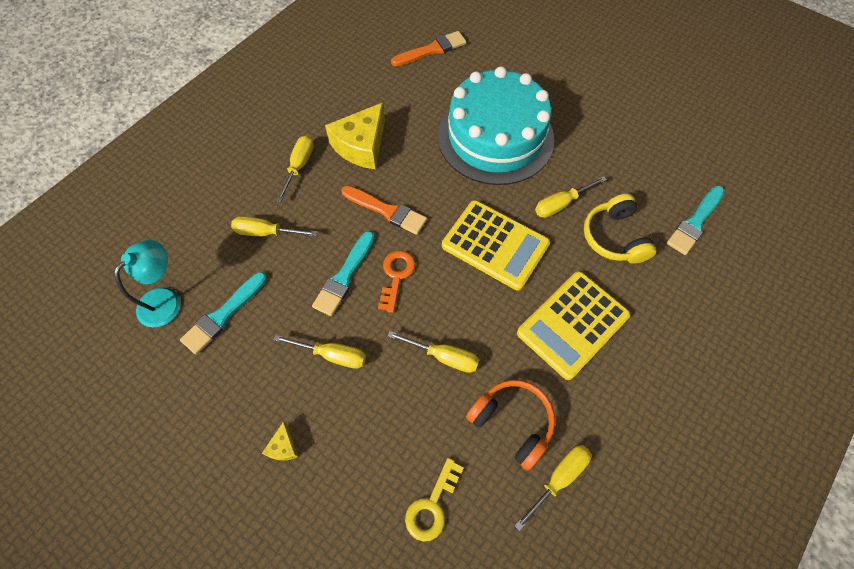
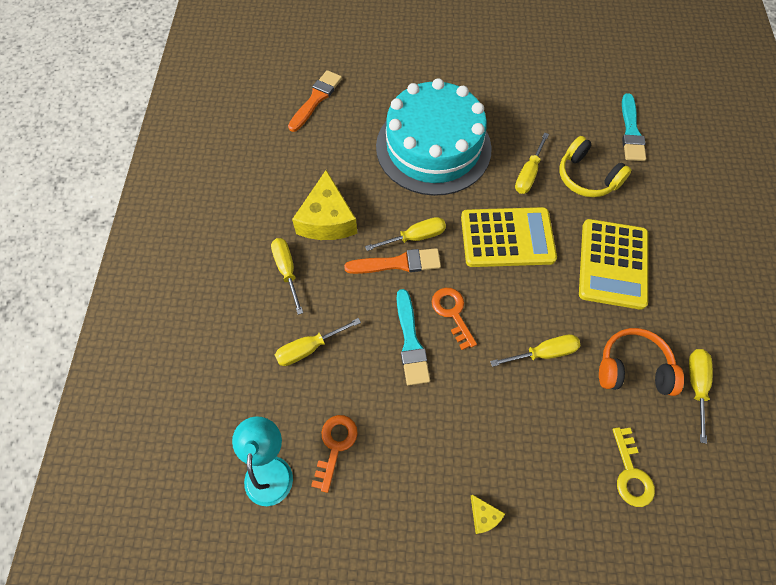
camera: 35 degrees left, 0 degrees up
turquoise brush [180,272,267,354] -> orange key [311,415,358,493]
yellow screwdriver [274,335,366,369] -> yellow screwdriver moved to [365,217,446,251]

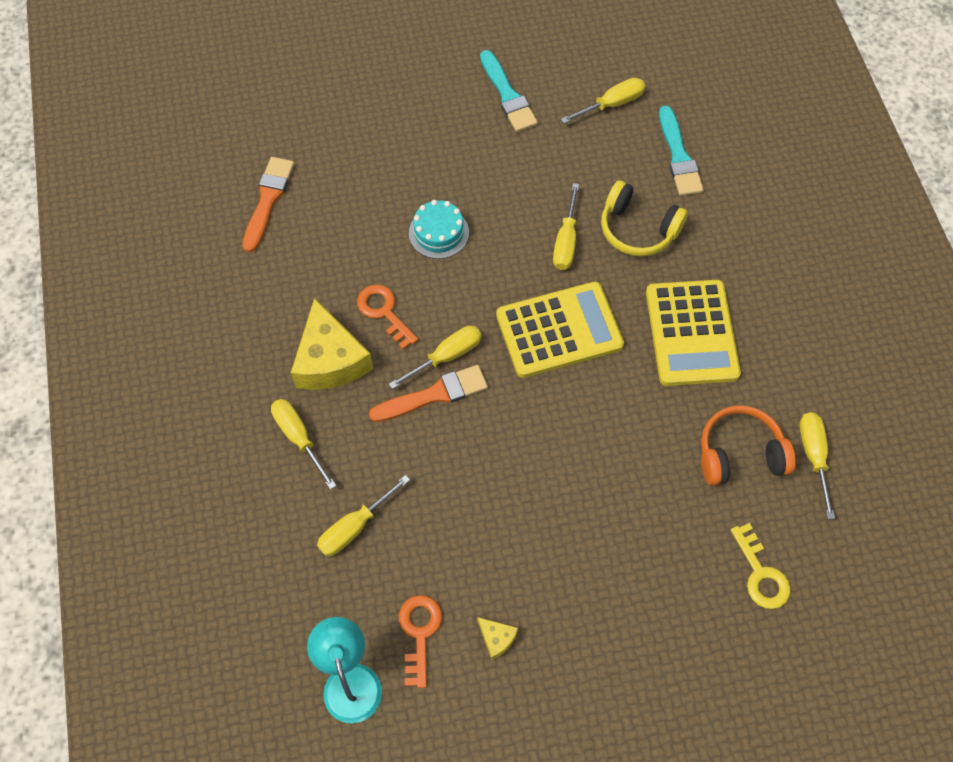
camera: 15 degrees left, 0 degrees up
turquoise cake [376,78,492,196] -> turquoise cake [409,200,469,259], size x0.40
turquoise brush [397,289,430,386] -> turquoise brush moved to [480,50,538,132]
orange key [432,288,477,350] -> orange key moved to [357,284,418,349]
yellow cheese [471,494,505,534] -> yellow cheese moved to [478,617,518,660]
yellow screwdriver [490,334,581,367] -> yellow screwdriver moved to [561,78,645,124]

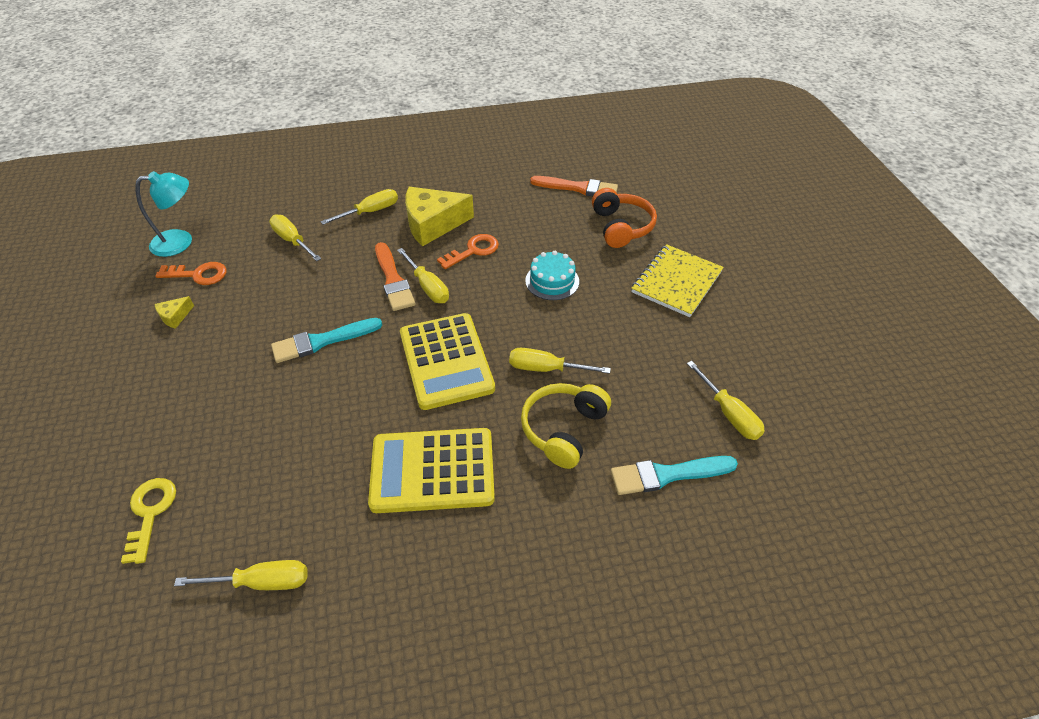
camera: 90 degrees right, 15 degrees down
turquoise brush [480,50,538,132] -> turquoise brush moved to [271,318,382,363]
orange headphones [701,405,796,486] -> orange headphones moved to [592,188,657,248]
yellow key [731,523,791,609] -> yellow key turned 105 degrees clockwise [121,478,176,564]
none -> yellow notebook [631,244,724,317]

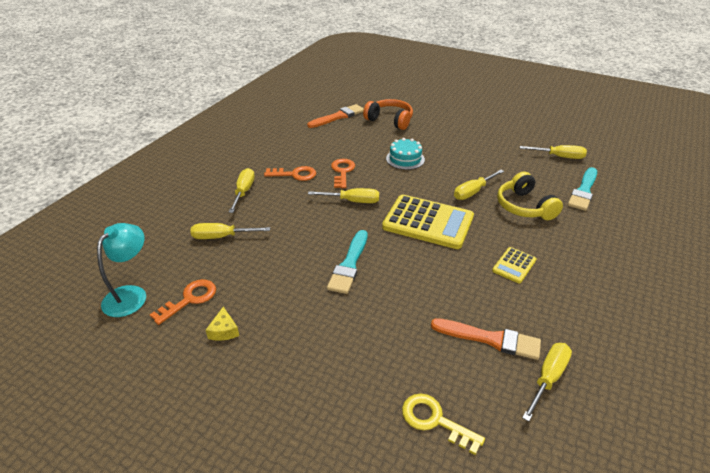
camera: 50 degrees left, 10 degrees down
yellow calculator [368,428,495,513] -> yellow calculator [492,247,537,283], size x0.48
orange brush [375,242,415,311] -> orange brush moved to [431,318,541,360]
yellow cheese [405,187,474,246] -> orange key [264,166,316,181]
yellow notebook [631,244,724,317] -> none

